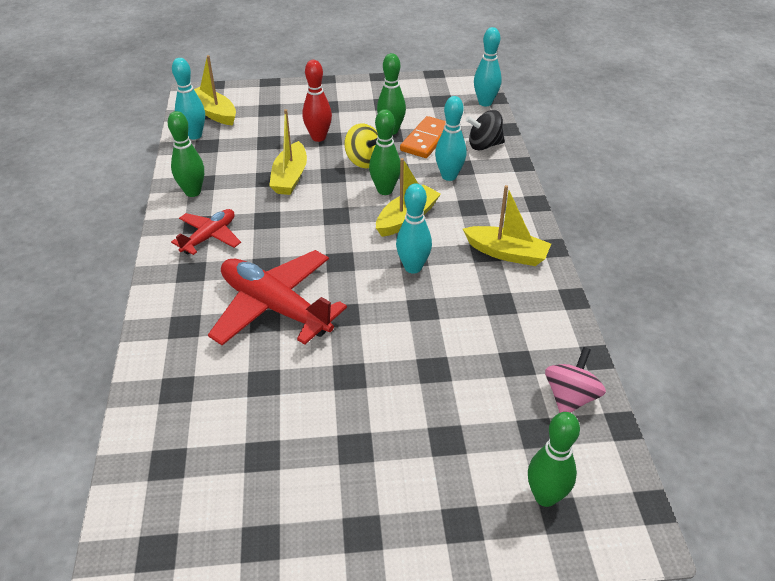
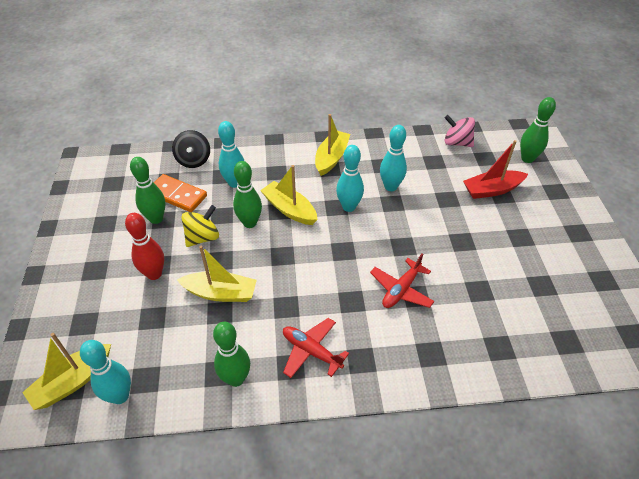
camera: 90 degrees left, 5 degrees up
red plane [208,250,347,345] -> red plane [370,253,434,308], size x0.56
turquoise bowling pin [474,27,502,107] -> turquoise bowling pin moved to [380,125,407,191]
none -> red boat [463,140,528,199]

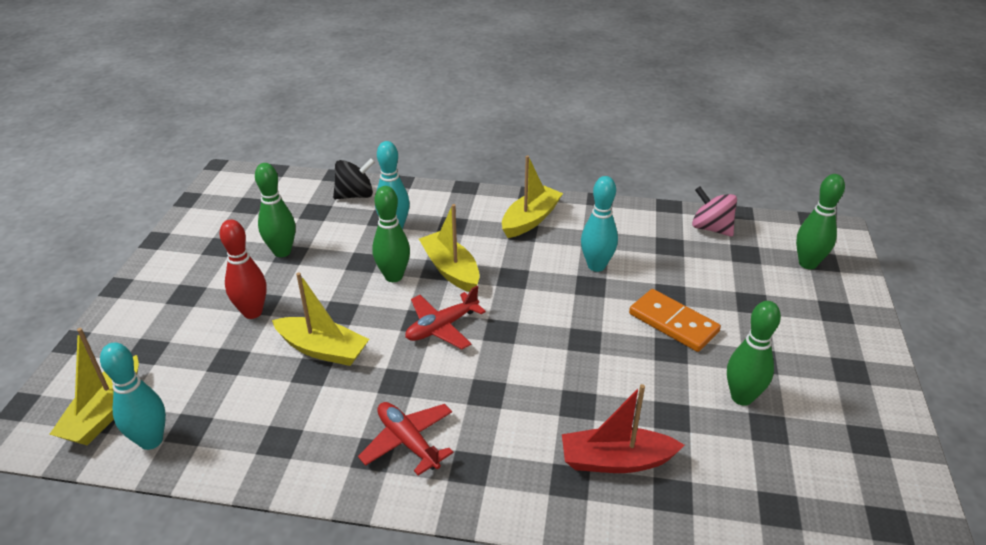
camera: 15 degrees right, 10 degrees down
yellow boat [22,333,111,410] -> yellow boat turned 45 degrees counterclockwise [49,328,139,445]
orange domino [154,174,207,212] -> orange domino moved to [629,289,721,352]
black spinning top [172,130,210,168] -> black spinning top turned 120 degrees counterclockwise [333,158,375,199]
yellow spinning top [181,205,219,247] -> none
green bowling pin [213,322,250,387] -> green bowling pin moved to [727,301,781,406]
turquoise bowling pin [336,145,364,212] -> none
red plane [370,253,434,308] -> red plane moved to [405,286,486,349]
red boat [463,140,528,199] -> red boat moved to [562,384,685,473]

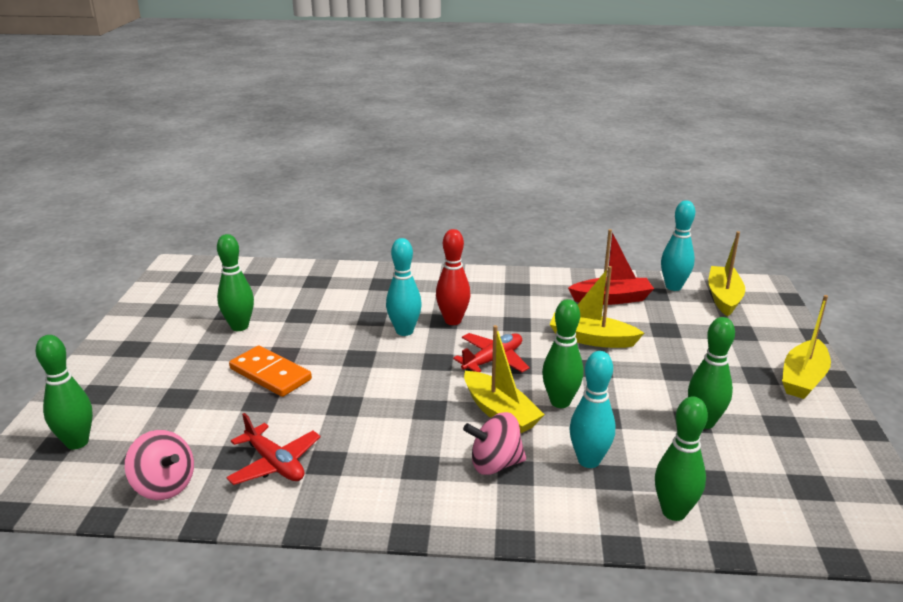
camera: 175 degrees right, 10 degrees down
red bowling pin [219,219,267,319] -> red bowling pin moved to [436,229,471,325]
black spinning top [333,158,375,199] -> green bowling pin [655,396,708,521]
red plane [358,402,453,476] -> red plane moved to [226,413,321,485]
yellow boat [502,155,563,238] -> yellow boat moved to [782,295,831,399]
red boat [562,384,685,473] -> red boat moved to [568,229,654,305]
turquoise bowling pin [581,176,618,272] -> turquoise bowling pin moved to [386,238,422,336]
none -> pink spinning top [463,412,526,475]

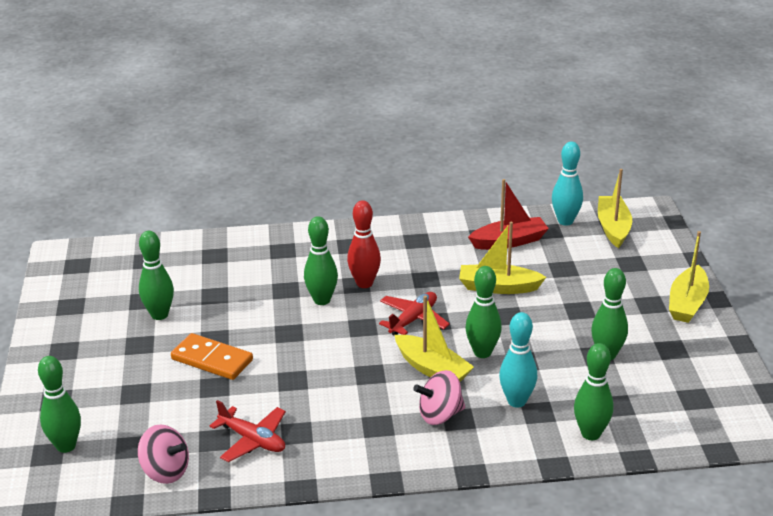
camera: 10 degrees left, 5 degrees up
turquoise bowling pin [386,238,422,336] -> green bowling pin [304,216,338,305]

